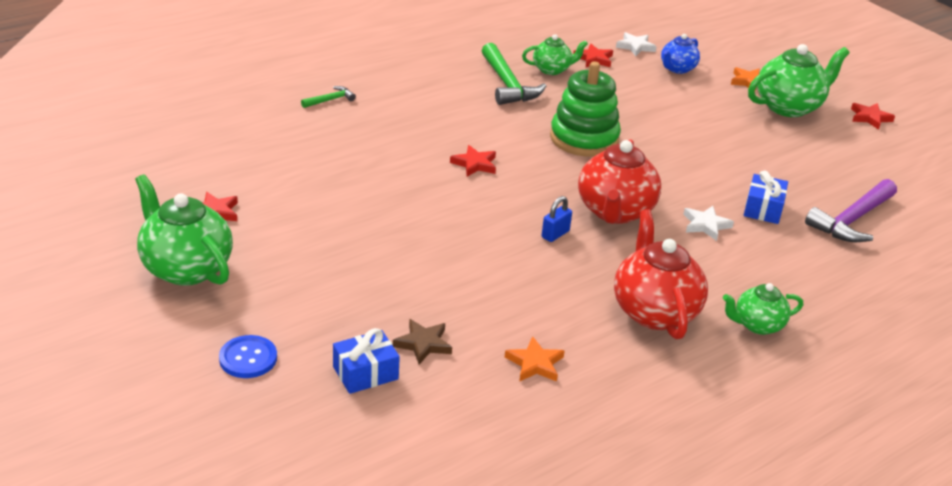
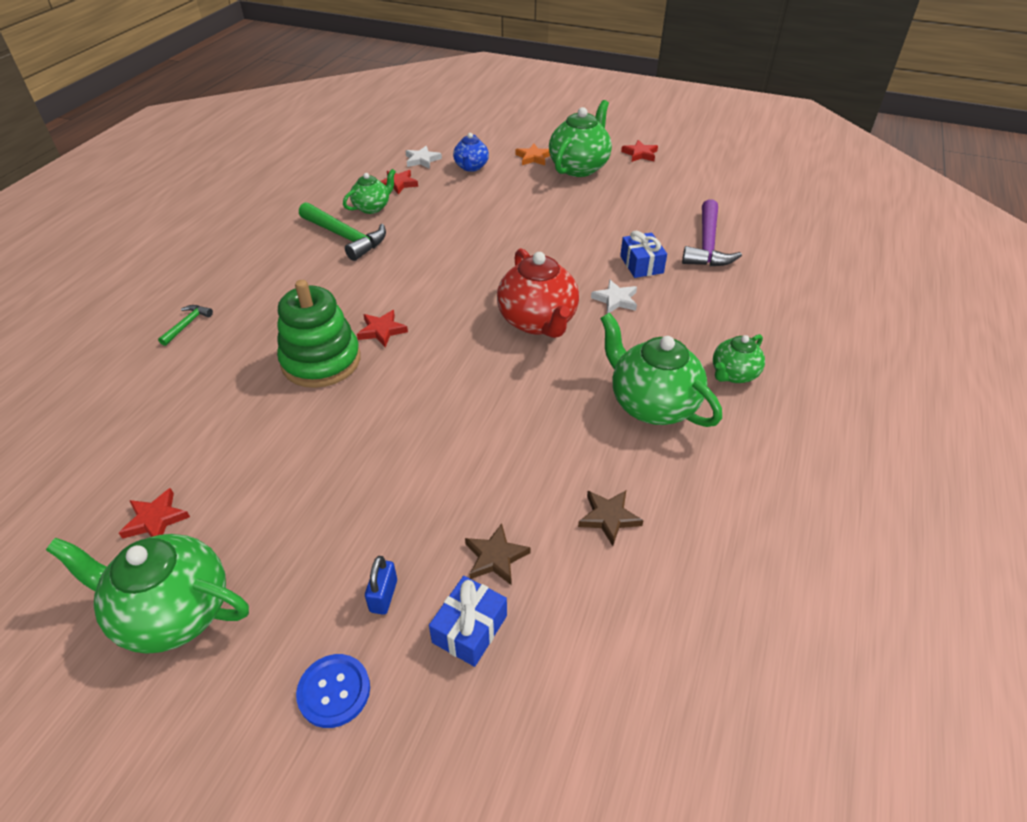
camera: 30 degrees left, 10 degrees up
orange star [505,336,565,382] -> brown star [578,491,644,546]
blue padlock [542,196,572,242] -> blue padlock moved to [365,556,397,615]
green stacking toy [550,62,621,157] -> green stacking toy moved to [277,280,361,388]
red teapot [614,209,708,339] -> green teapot [600,312,722,427]

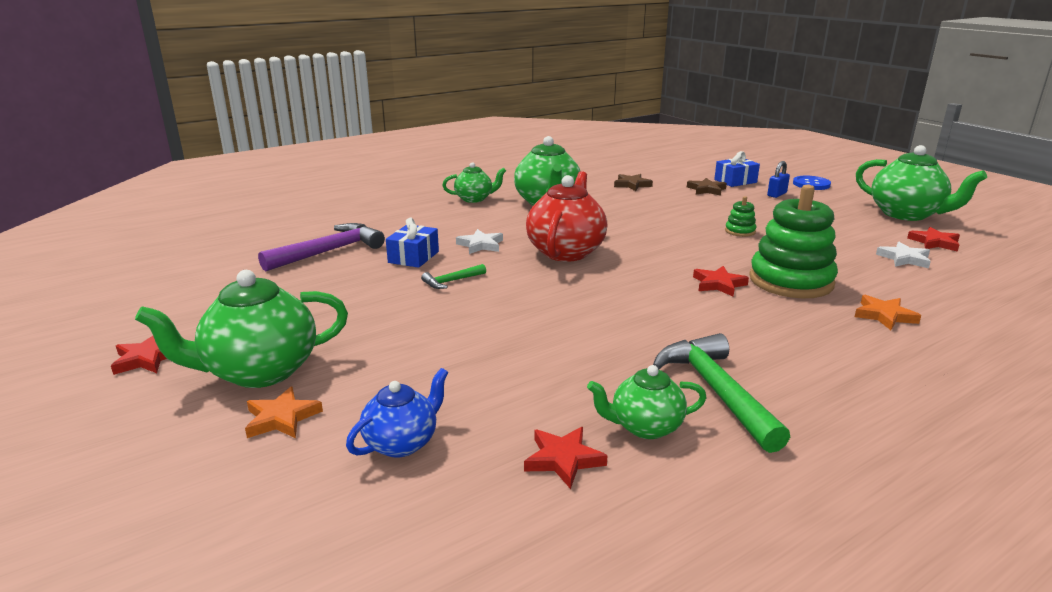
camera: 145 degrees left, 20 degrees down
green hammer [158,305,213,346] -> green hammer moved to [421,264,486,289]
white star [406,146,442,169] -> white star moved to [876,242,931,268]
none -> green stacking toy [725,196,756,237]
none -> orange star [855,295,921,330]

